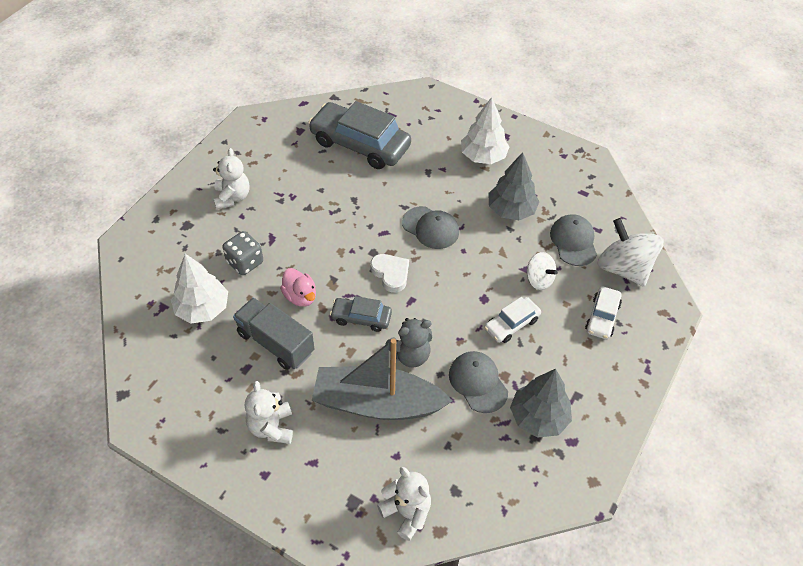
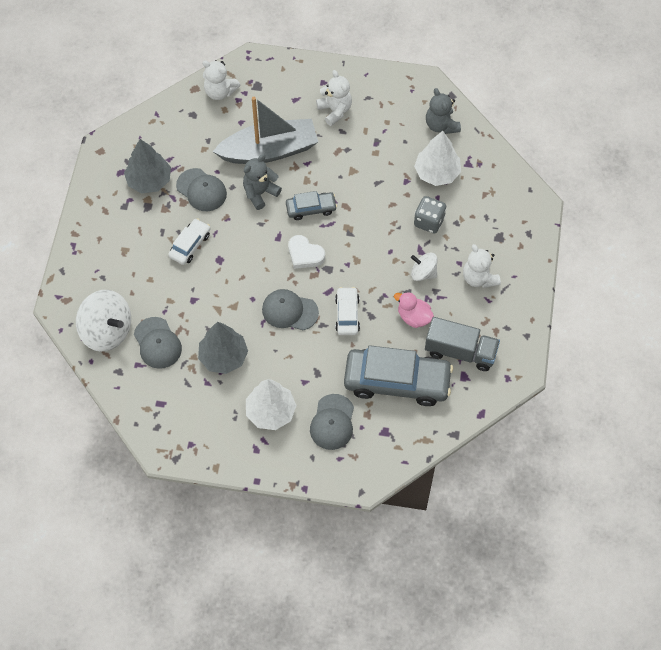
camera: 160 degrees right, 10 degrees up
grey truck [233,298,314,370] -> grey truck moved to [425,317,500,371]
pink duck [280,268,316,307] -> pink duck moved to [394,292,434,328]
white spinning top [527,252,558,290] -> white spinning top moved to [411,253,437,281]
white car [585,286,622,339] -> white car moved to [335,287,360,335]
none -> grey cap [310,394,354,450]
none -> grey teddy bear [426,88,461,134]

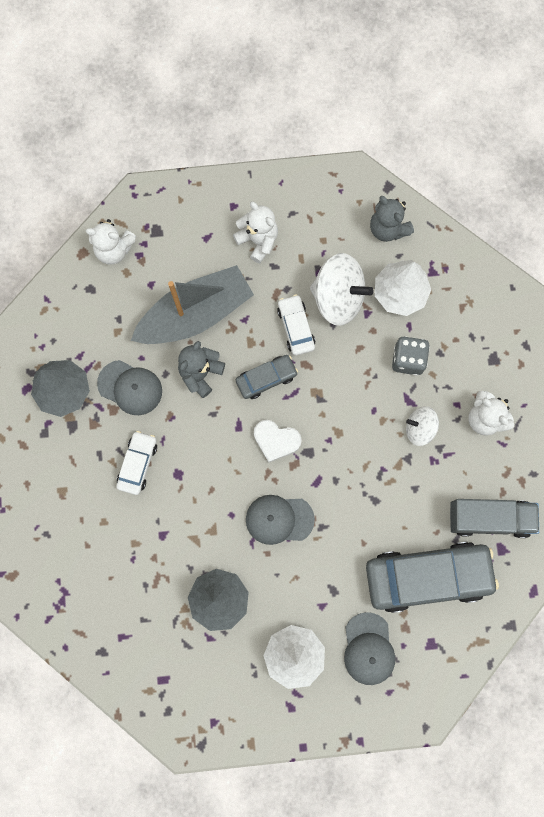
camera: 15 degrees left, 15 degrees up
white spinning top [76,290,131,352] -> white spinning top moved to [310,253,374,326]
grey cap [134,317,182,369] -> none
white car [335,287,360,335] -> white car moved to [277,294,315,356]
pink duck [394,292,434,328] -> none

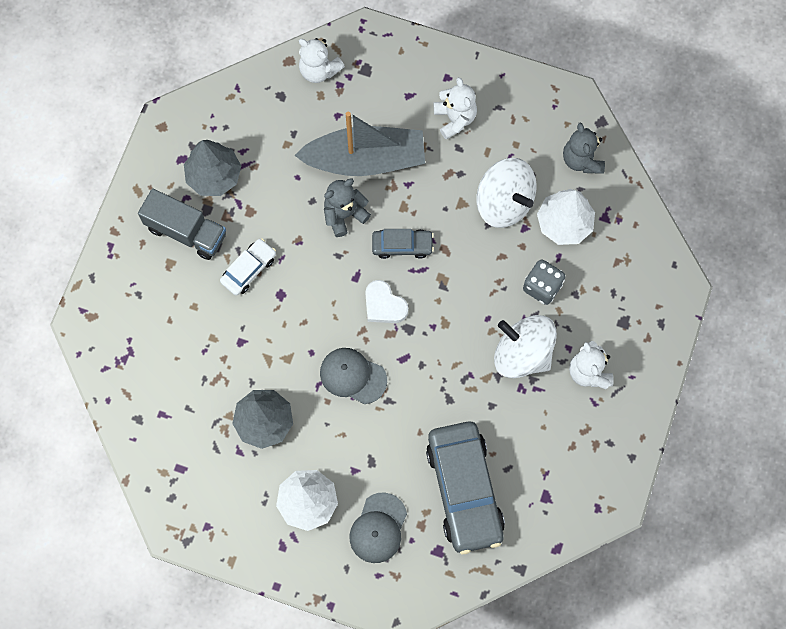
camera: 25 degrees right, 5 degrees down
grey cap [97,360,162,415] -> none
white car [277,294,315,356] -> none
grey car [366,542,499,613] -> grey car turned 60 degrees clockwise [426,421,505,554]
white spinning top [406,406,439,446] -> white spinning top [494,315,557,378], size x1.79
grey truck [450,499,539,538] -> grey truck moved to [138,188,226,260]

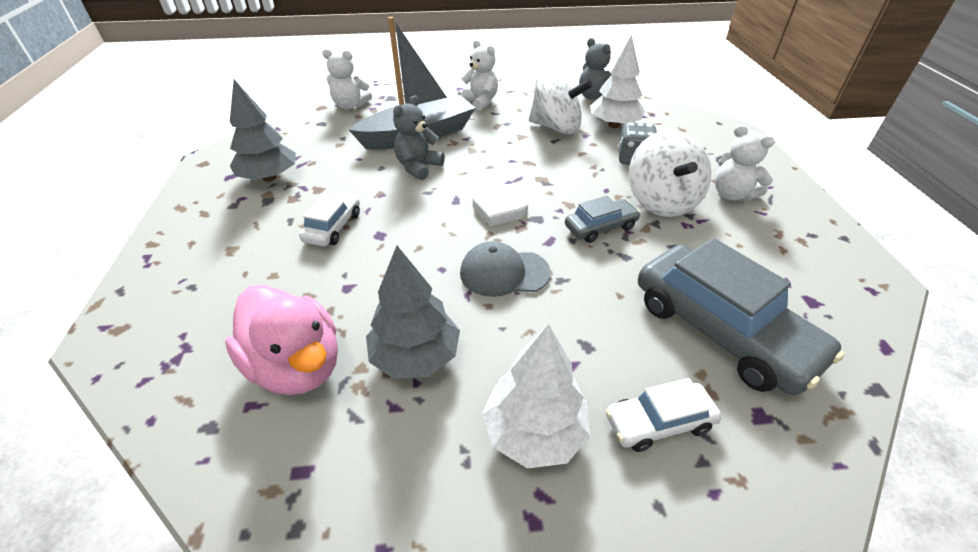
camera: 25 degrees left, 30 degrees down
grey truck [138,188,226,260] -> none
grey cap [350,492,407,563] -> white car [606,378,721,452]
grey car [372,229,434,259] -> grey car moved to [565,196,640,243]
white spinning top [494,315,557,378] -> white spinning top turned 105 degrees counterclockwise [629,130,711,217]
none -> pink duck [225,285,338,395]

